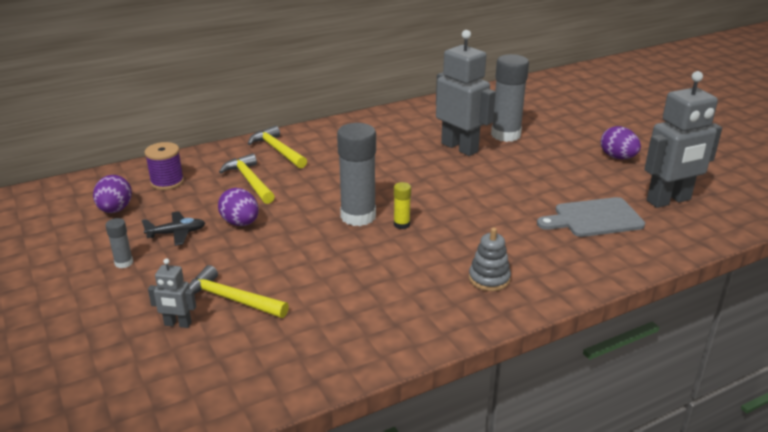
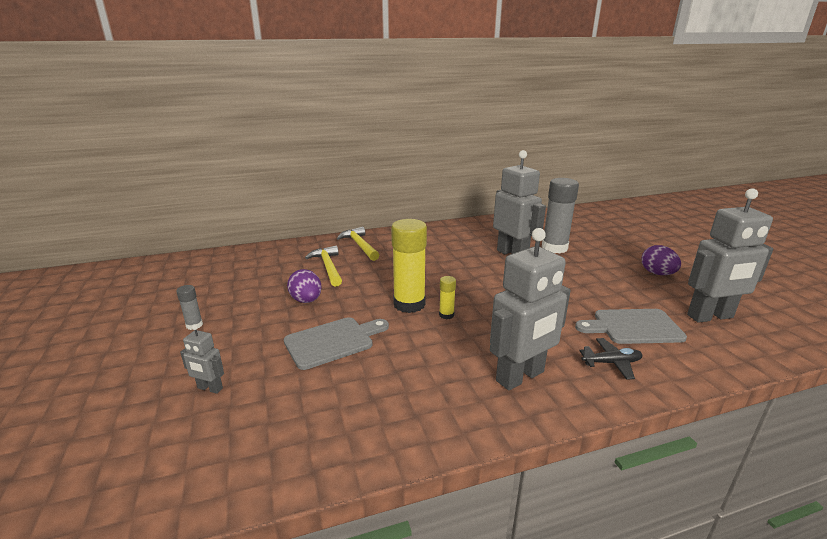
camera: 10 degrees right, 5 degrees down
purple egg [93,175,132,213] -> none
black plane [142,211,205,246] -> black plane moved to [579,338,642,380]
purple spool [145,142,184,190] -> none
yellow hammer [189,265,289,318] -> none
grey glue stick [337,123,376,226] -> yellow glue stick [391,219,427,313]
grey stacking toy [469,228,511,291] -> grey robot [490,228,571,390]
none -> grey cutting board [284,317,389,370]

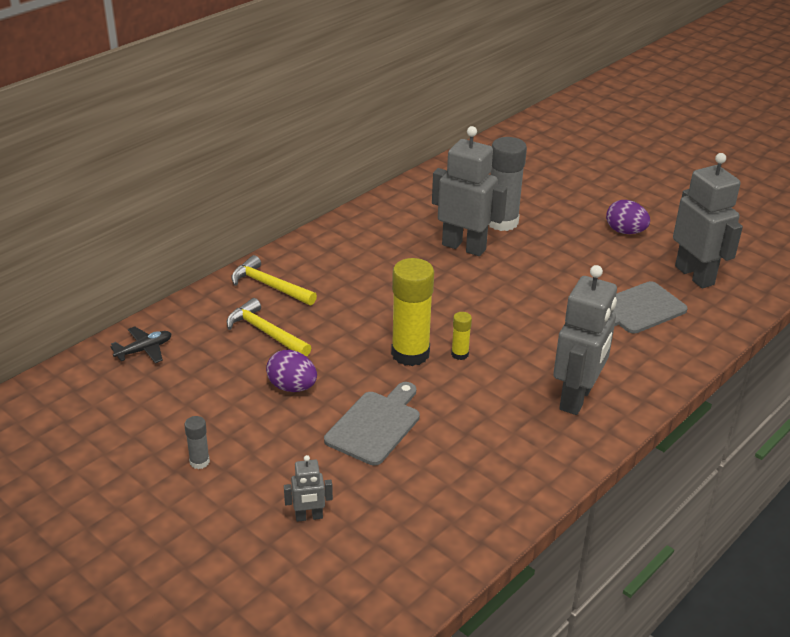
camera: 30 degrees left, 10 degrees up
black plane [579,338,642,380] -> black plane moved to [110,326,171,363]
grey robot [687,188,773,323] -> grey robot turned 75 degrees counterclockwise [673,153,743,288]

